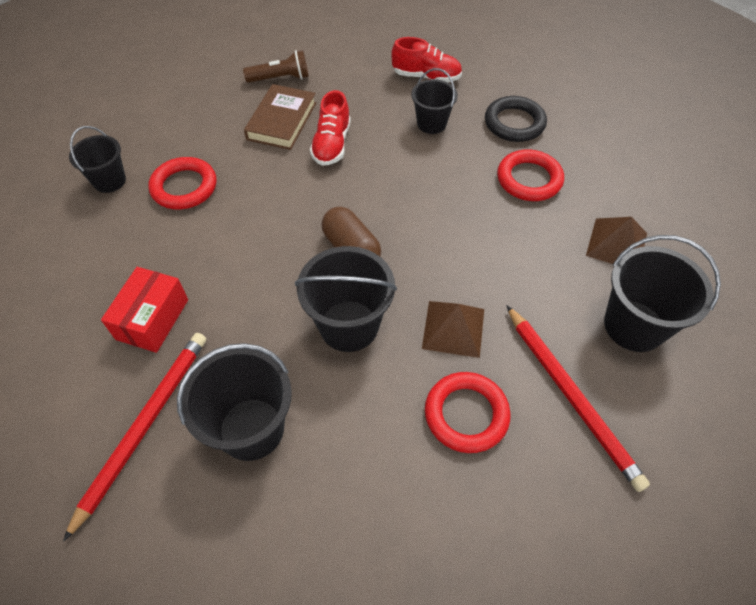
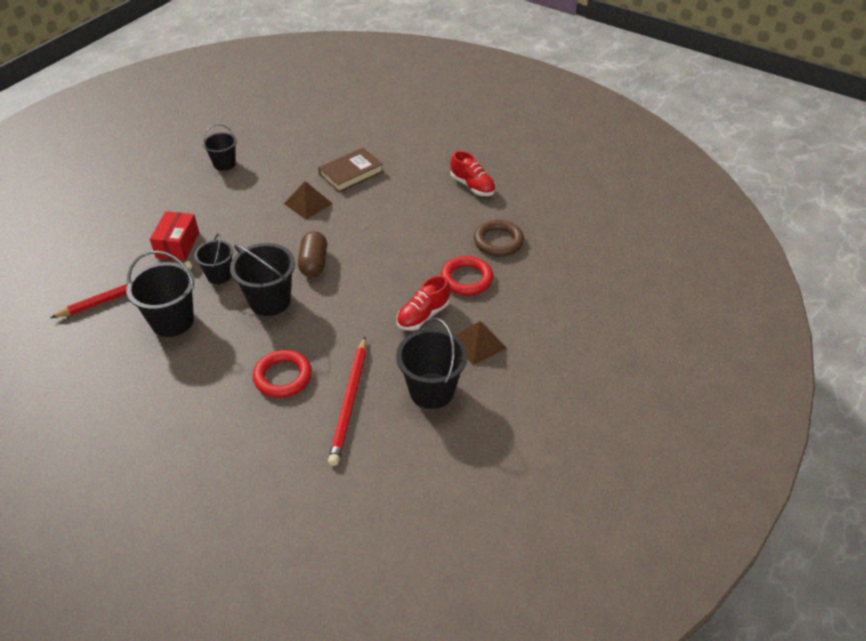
camera: 35 degrees right, 10 degrees down
red box [101,267,188,353] -> red box turned 45 degrees counterclockwise [150,211,199,261]
red ring [148,157,216,210] -> none
brown flashlight [243,50,309,83] -> none
red shoe [310,90,351,166] -> red shoe moved to [397,275,450,331]
black bucket [411,68,458,134] -> black bucket moved to [194,234,233,284]
brown pyramid [422,301,484,358] -> brown pyramid moved to [284,181,333,220]
black ring [485,96,547,142] -> brown ring [474,220,524,256]

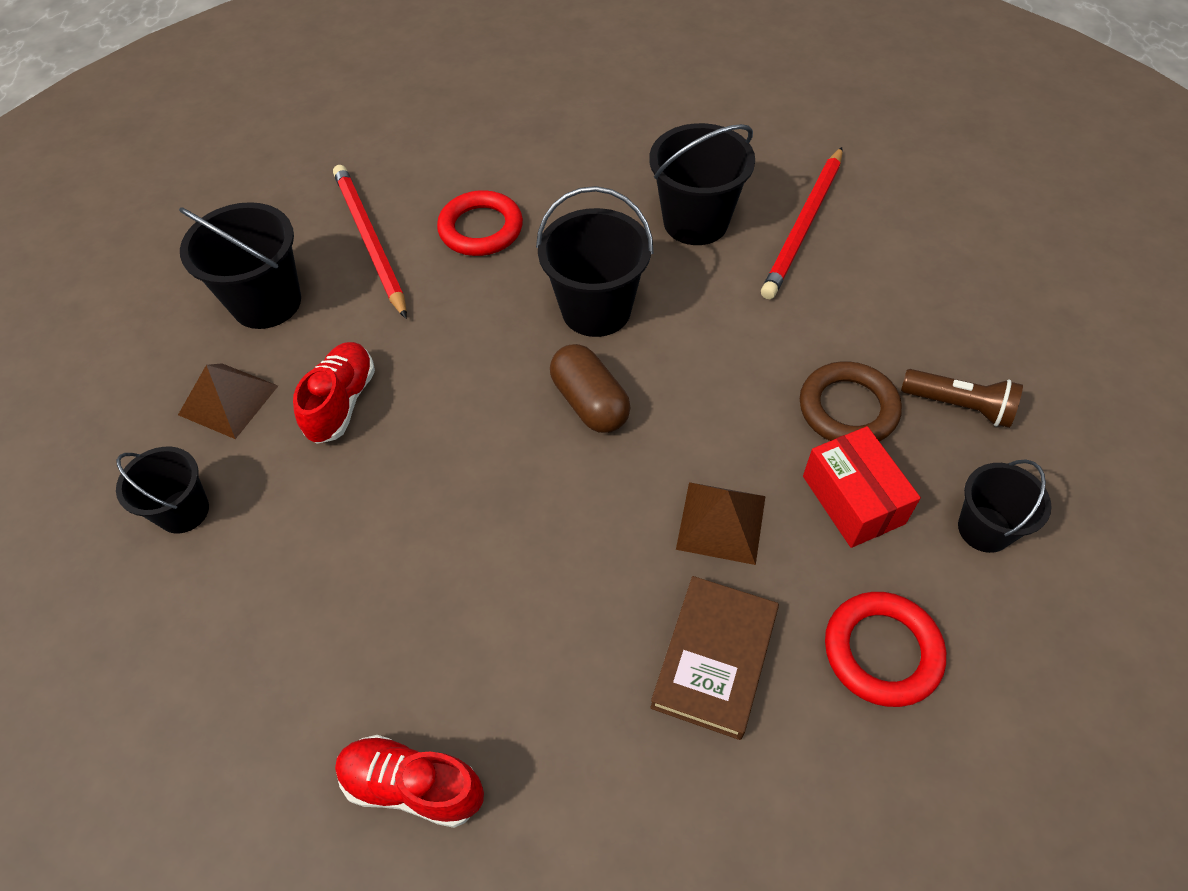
camera: 150 degrees right, 10 degrees up
red box [150,211,199,261] -> red box moved to [803,426,921,548]
black bucket [194,234,233,284] -> black bucket moved to [116,446,209,534]
red ring [441,256,493,295] -> red ring moved to [825,592,946,707]
brown ring [474,220,524,256] -> brown ring moved to [800,361,902,442]
none -> brown flashlight [901,369,1023,428]

